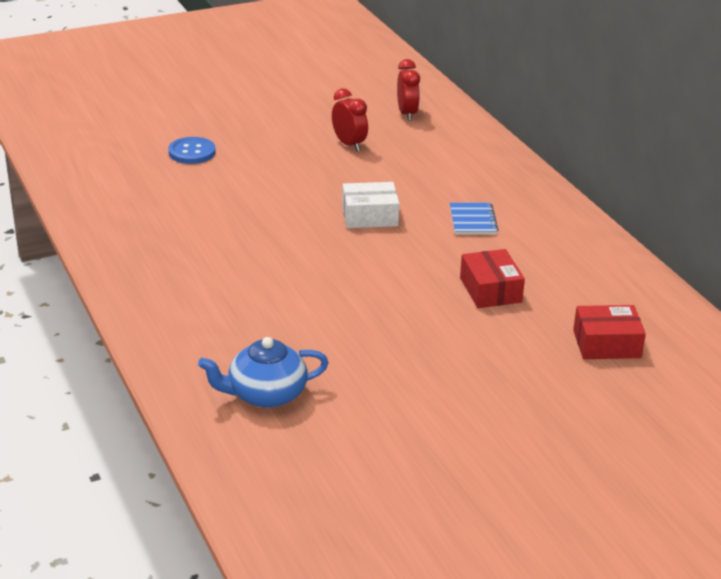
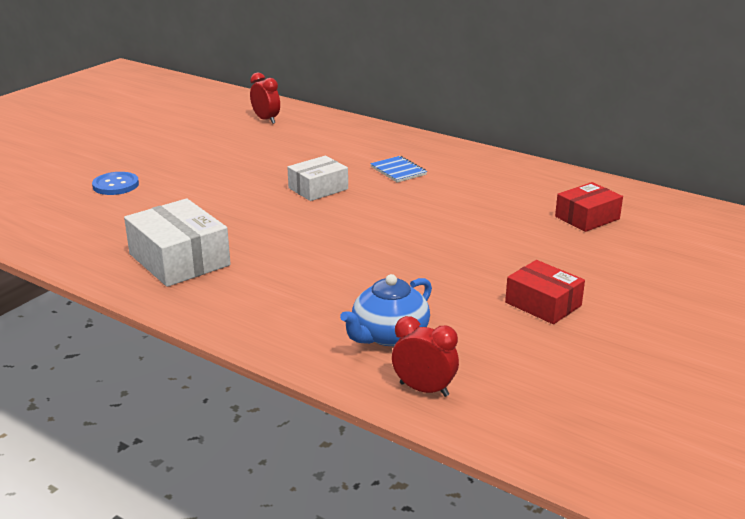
camera: 30 degrees left, 5 degrees down
red clock [332,88,368,151] -> red clock moved to [392,316,459,397]
red box [460,249,525,308] -> red box moved to [505,260,585,324]
none -> white box [124,198,230,287]

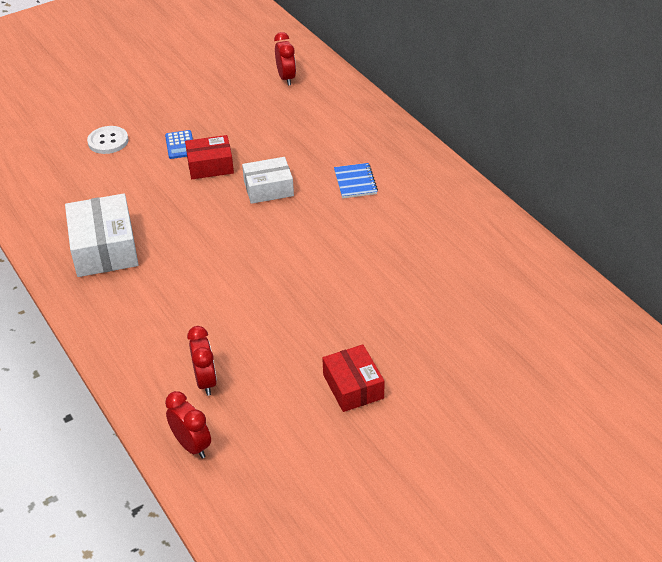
camera: 25 degrees right, 15 degrees up
blue button [92,172,139,195] -> white button [87,126,129,154]
blue teapot [340,274,432,346] -> red clock [187,326,217,396]
red box [555,182,623,232] -> red box moved to [185,135,234,179]
none -> blue calculator [165,130,193,159]

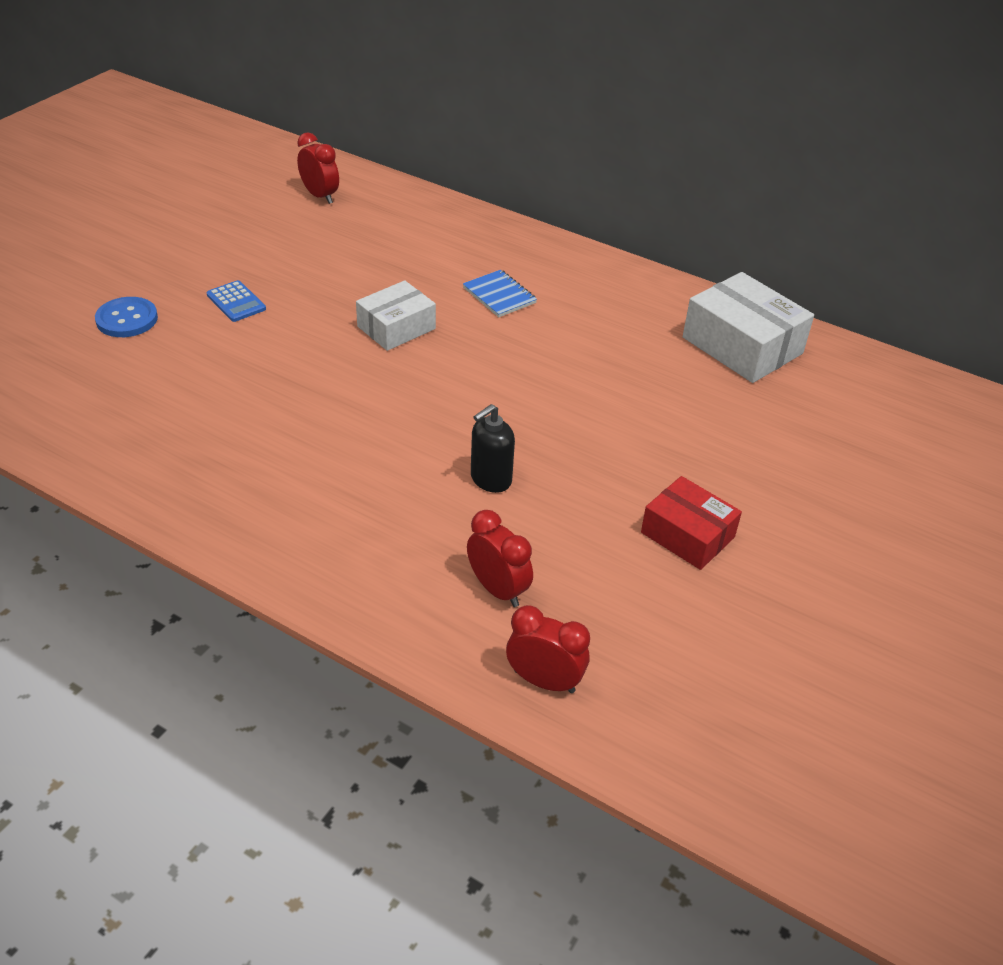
camera: 30 degrees left, 0 degrees up
white box [65,194,139,277] -> white box moved to [683,272,814,383]
white button [87,126,129,154] -> blue button [95,297,158,337]
red box [185,135,234,179] -> none
none -> black soap dispenser [471,404,515,493]

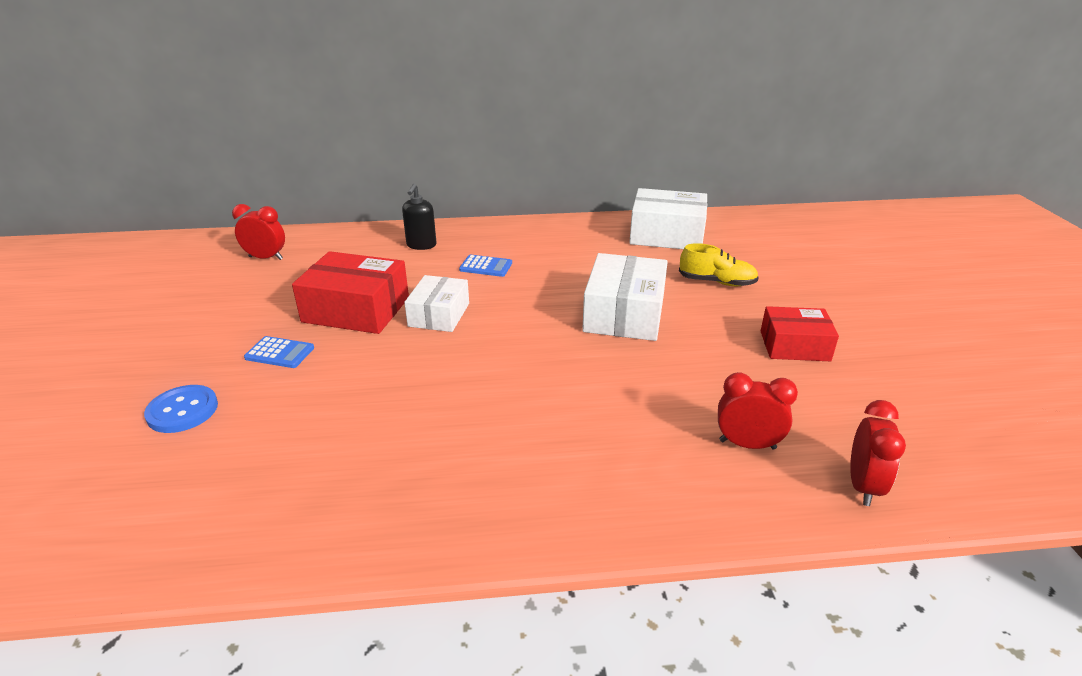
camera: 35 degrees left, 10 degrees down
blue notebook [463,270,537,317] -> blue calculator [459,255,512,277]
black soap dispenser [471,404,515,493] -> black soap dispenser moved to [402,184,437,250]
red clock [506,605,590,693] -> red clock turned 120 degrees clockwise [850,400,906,506]
none -> red box [292,251,409,334]
none -> white box [582,253,668,341]
none -> yellow shoe [679,243,759,286]

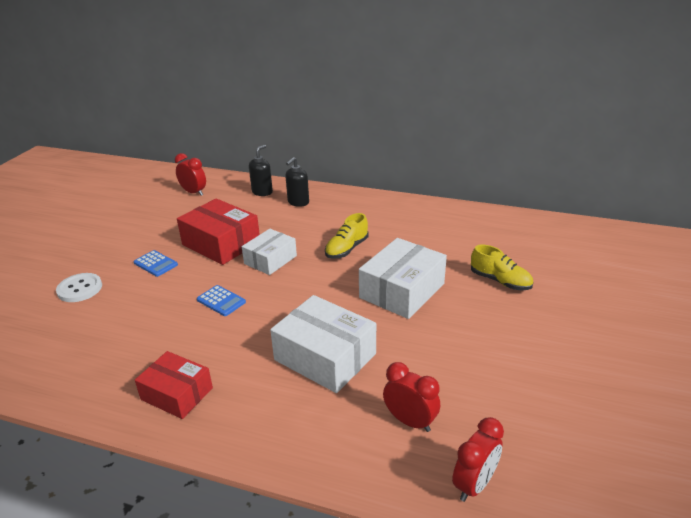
camera: 25 degrees right, 0 degrees up
blue button [144,385,218,433] -> white button [56,273,102,302]
blue calculator [459,255,512,277] -> blue calculator moved to [197,285,246,316]
white box [629,188,707,249] -> white box moved to [270,295,376,393]
red box [761,306,839,361] -> red box moved to [135,351,213,419]
none -> black soap dispenser [249,145,273,196]
none -> yellow shoe [325,213,369,259]

